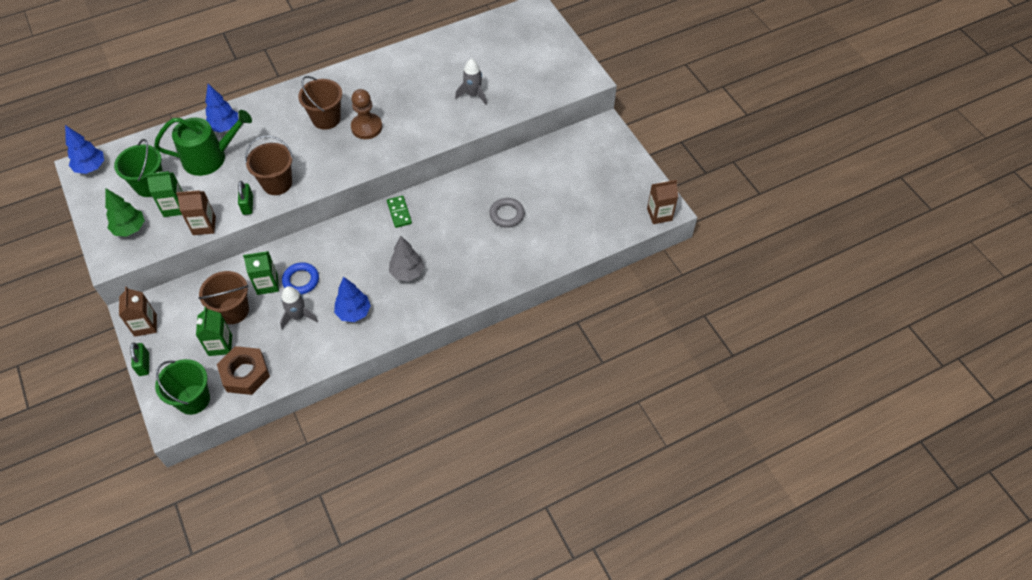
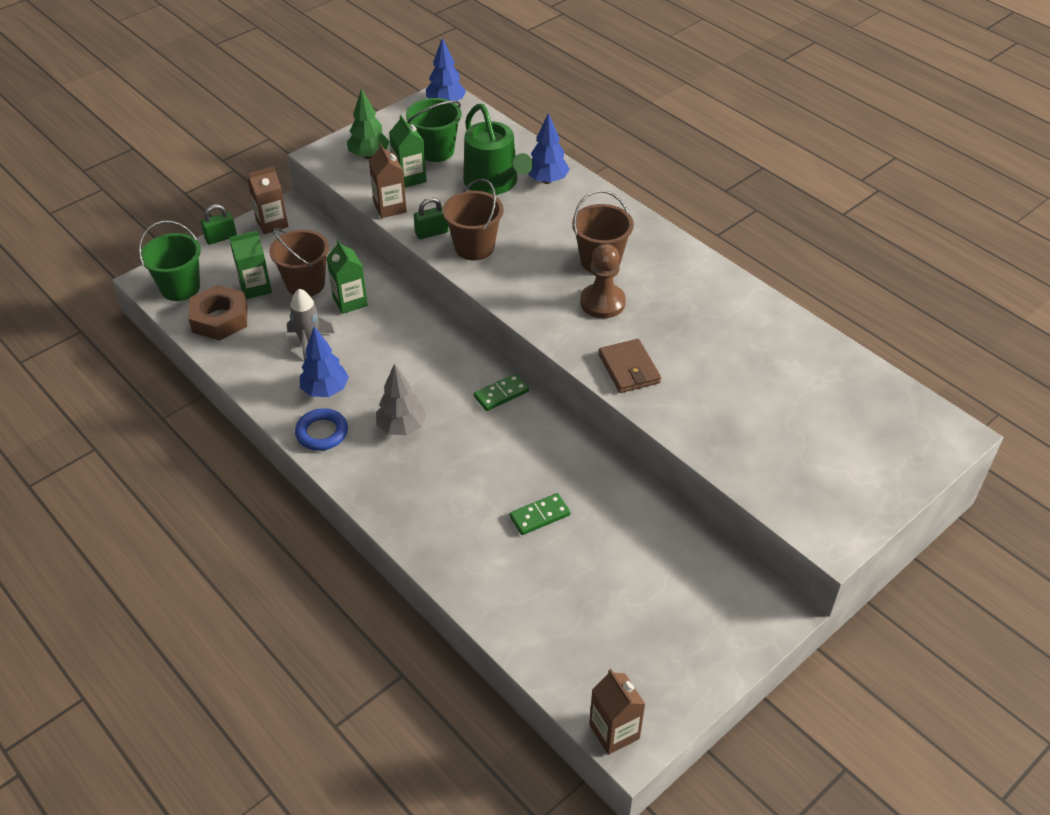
camera: 75 degrees right, 10 degrees down
blue ring [282,262,319,294] -> blue ring moved to [295,408,348,451]
grey rocket [455,59,487,105] -> none
grey ring [489,198,525,228] -> green domino [509,493,570,535]
none -> brown wallet [598,339,661,393]

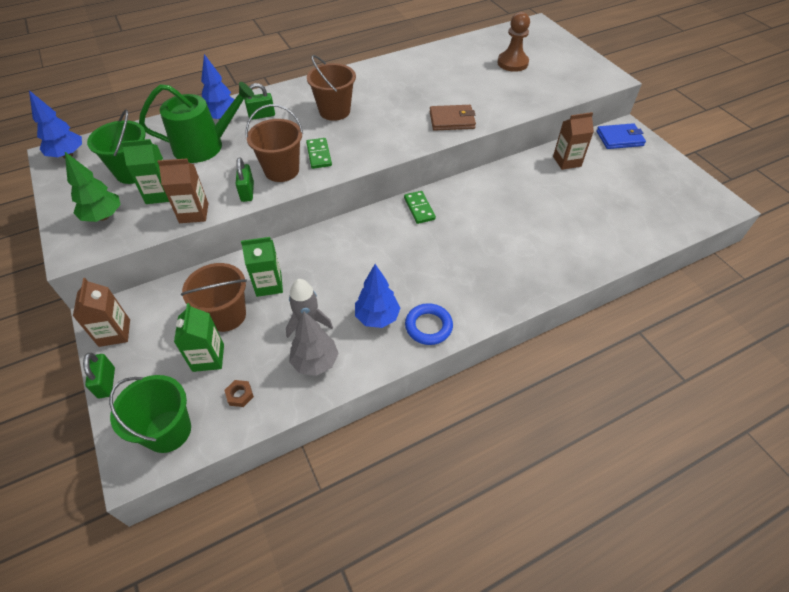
camera: 75 degrees left, 5 degrees up
brown nut [188,285,247,341] -> brown nut [225,380,254,407], size x0.42
grey tree [376,363,426,435] -> grey tree moved to [289,311,339,376]
green domino [509,493,570,535] -> green domino moved to [306,138,332,169]
brown pawn [580,244,626,318] -> brown pawn moved to [497,12,530,72]
brown carton [589,669,645,755] -> brown carton moved to [553,112,594,170]
none -> green padlock [244,83,275,120]
none -> blue wallet [596,123,646,149]

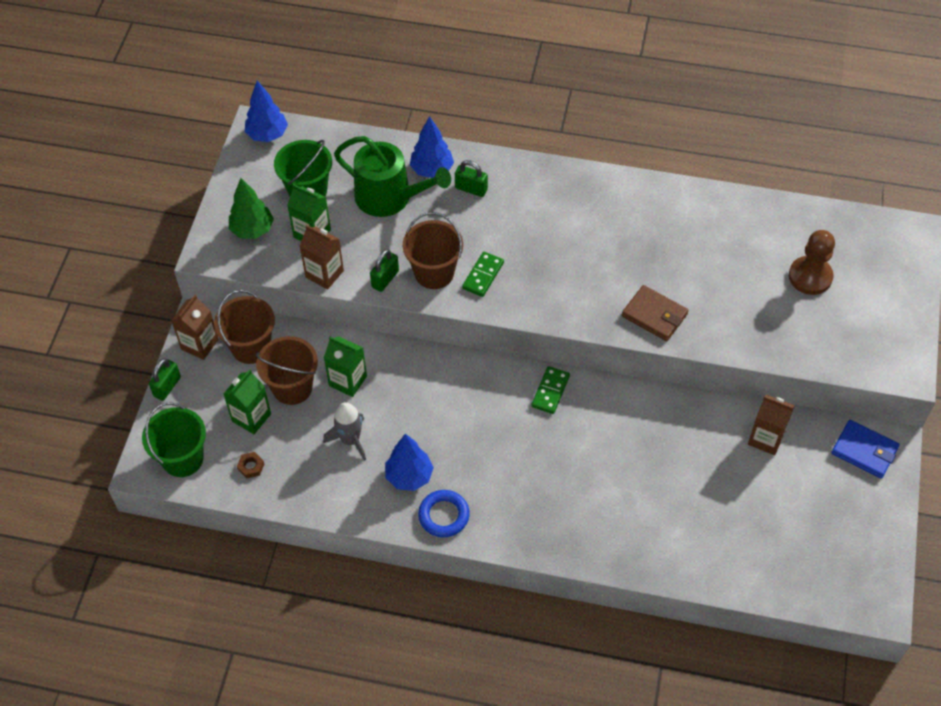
camera: 40 degrees right, 5 degrees up
grey tree [289,311,339,376] -> none
brown bucket [307,55,356,121] -> brown bucket moved to [214,290,275,364]

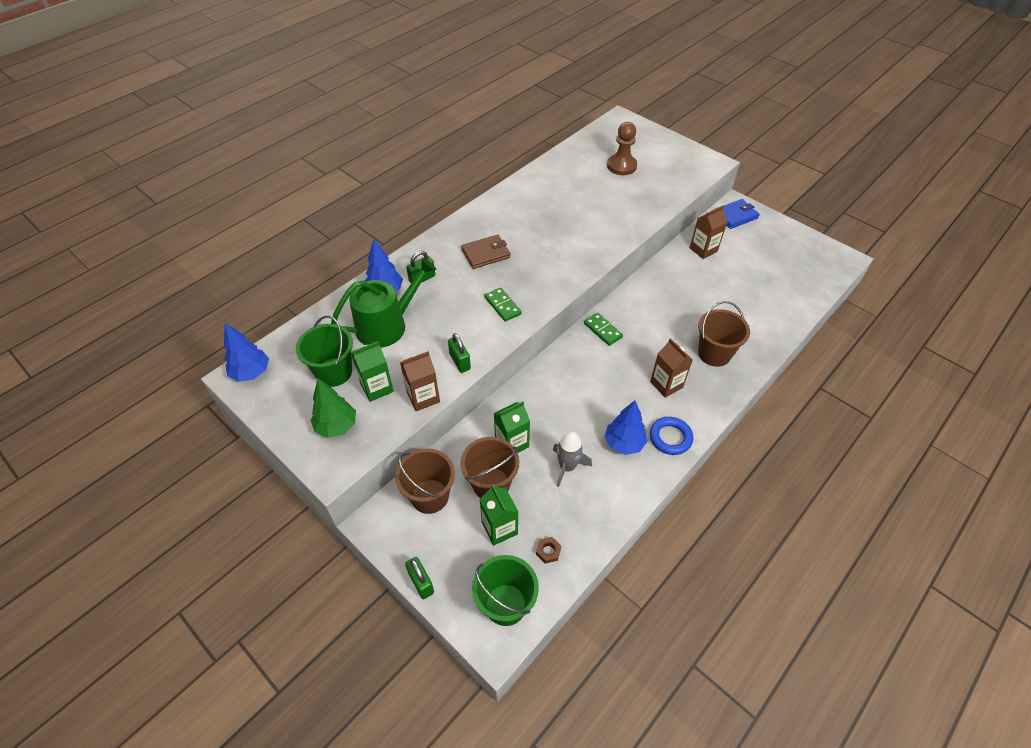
camera: 60 degrees left, 5 degrees down
brown carton [171,295,219,360] -> brown carton moved to [650,338,693,398]
brown bucket [402,212,463,289] -> brown bucket moved to [698,301,750,367]
brown wallet [622,285,688,341] -> brown wallet moved to [461,234,510,269]

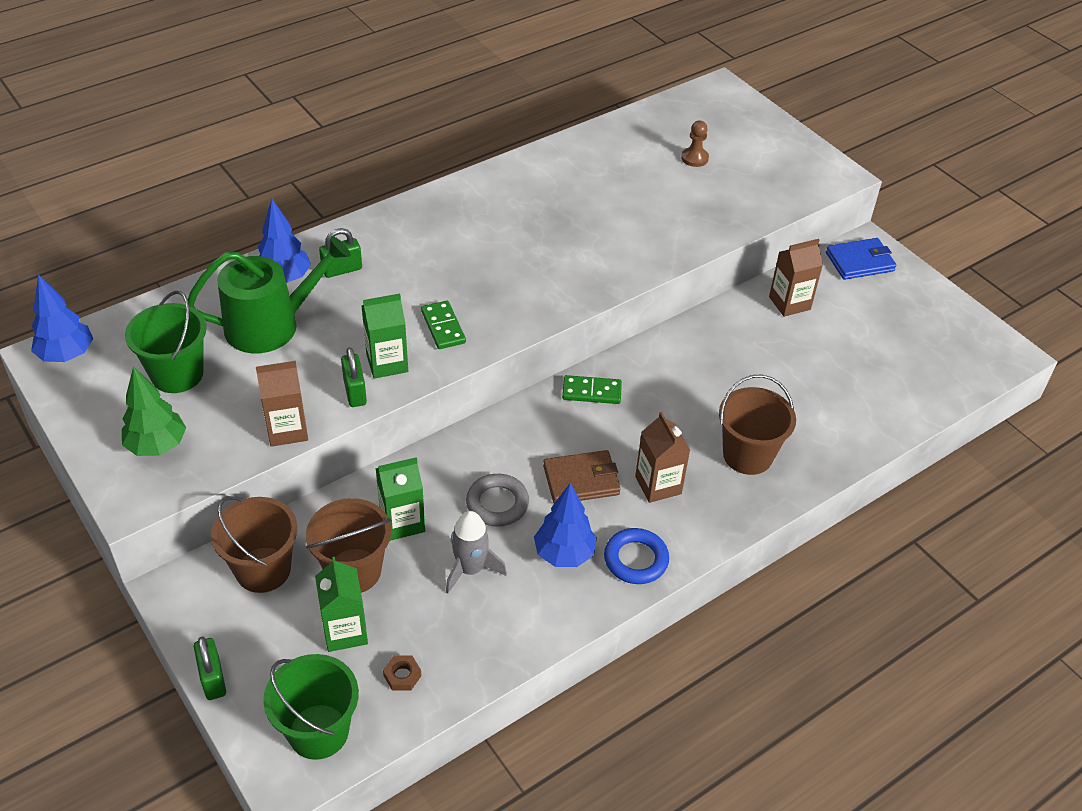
camera: 10 degrees right, 5 degrees down
green carton [351,341,394,402] -> green carton moved to [362,294,408,379]
brown wallet [461,234,510,269] -> brown wallet moved to [543,450,621,503]
green domino [584,313,623,346] -> green domino turned 60 degrees counterclockwise [562,375,622,404]
brown pawn [607,122,637,175] -> brown pawn [681,121,709,167], size x0.59
none -> grey ring [466,474,529,526]

